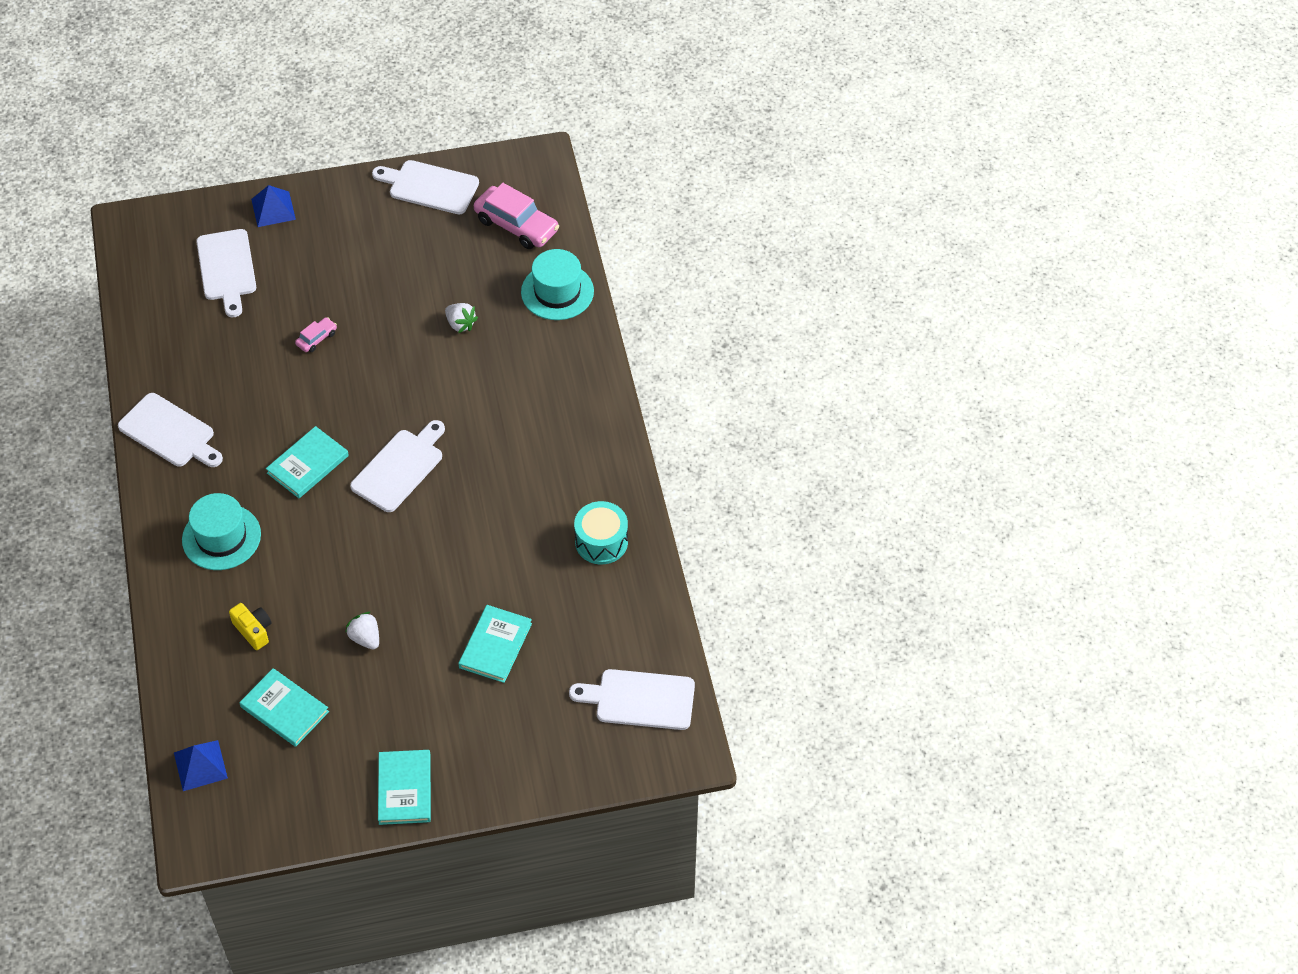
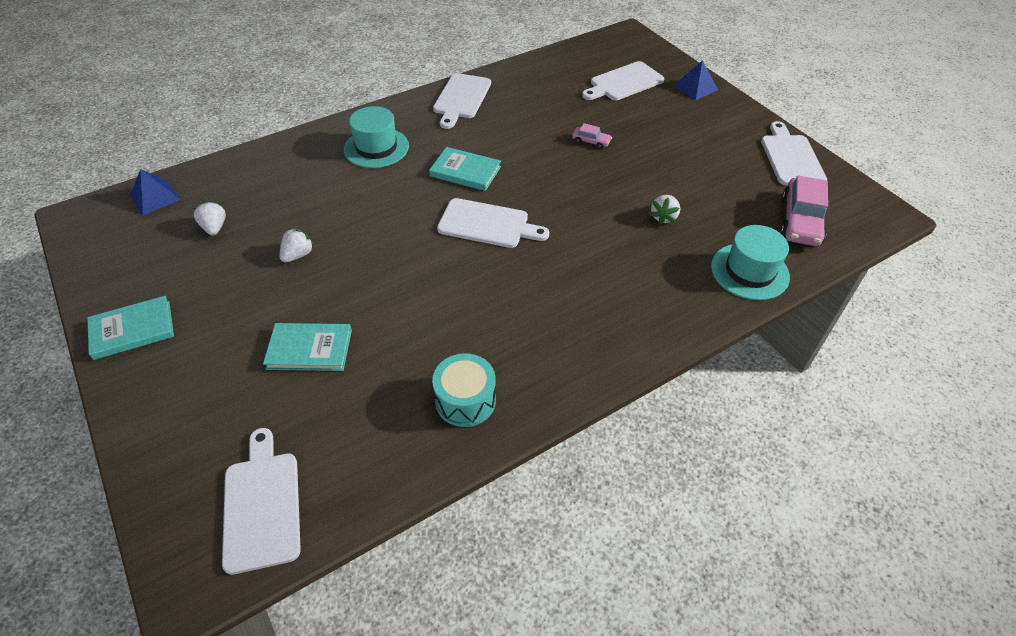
camera: 70 degrees right, 5 degrees down
yellow camera [229,603,271,650] -> none
turquoise book [239,668,329,747] -> white strawberry [192,201,226,235]

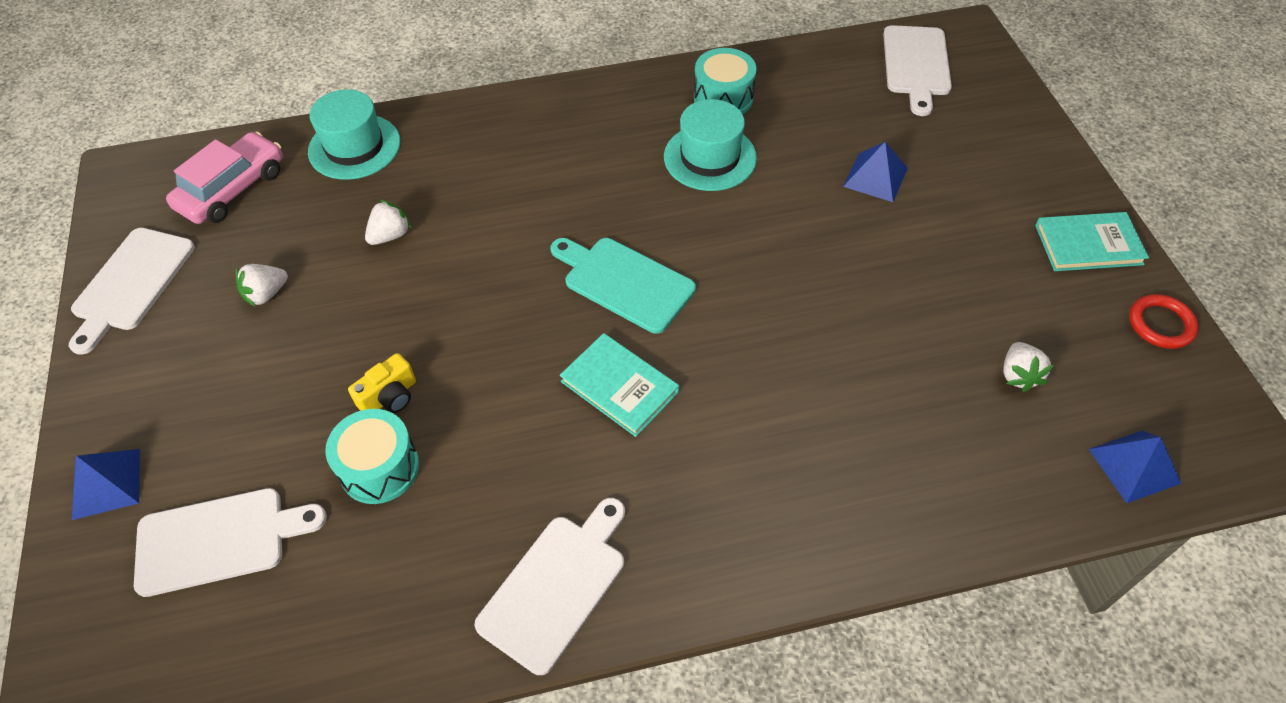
camera: 160 degrees left, 5 degrees up
turquoise book [263,323,352,371] -> blue pyramid [843,142,908,202]
white strawberry [280,228,315,263] -> white strawberry moved to [236,264,288,307]
turquoise hat [344,106,409,168] -> turquoise hat moved to [664,99,757,191]
white cutting board [437,198,549,248] -> turquoise cutting board [550,238,696,334]
pink car [572,123,612,149] -> yellow camera [348,353,416,413]
none -> turquoise drum [325,409,419,504]
none -> red ring [1129,294,1199,349]

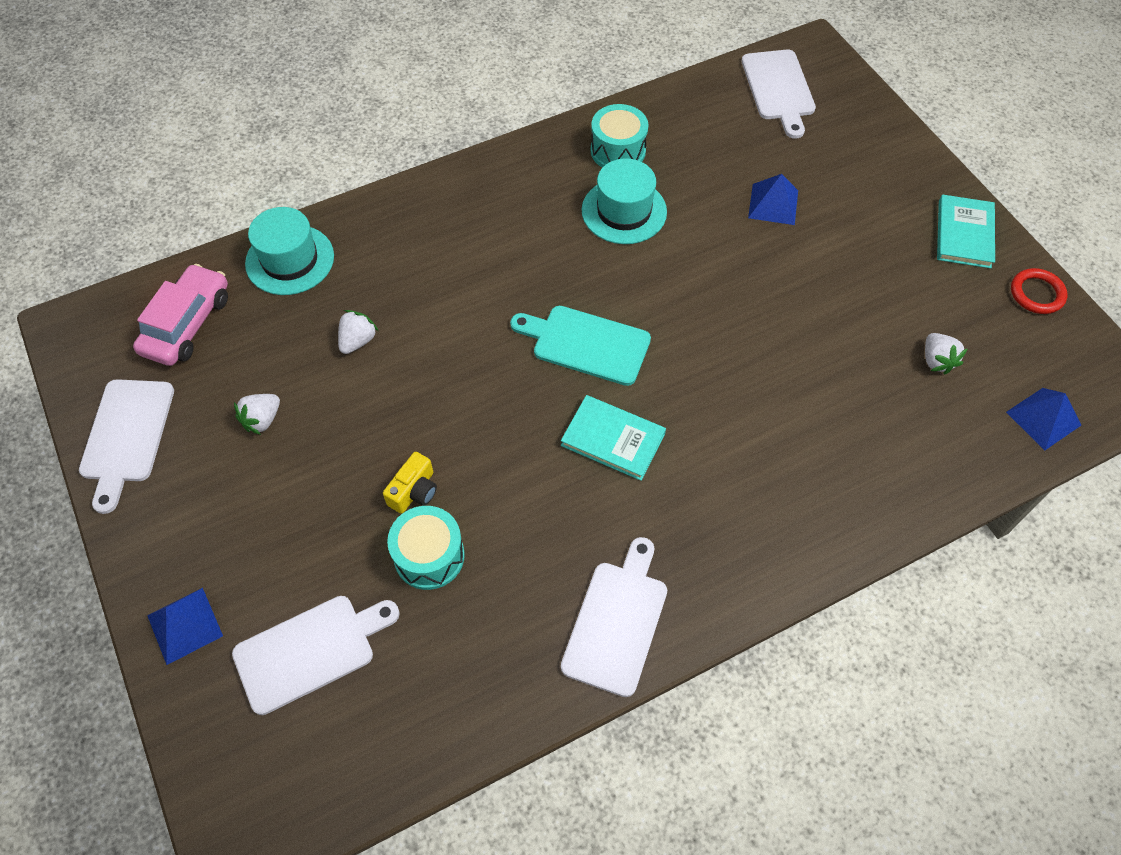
camera: 15 degrees left, 5 degrees up
turquoise book [1035,212,1149,271] -> turquoise book turned 60 degrees counterclockwise [937,195,995,268]

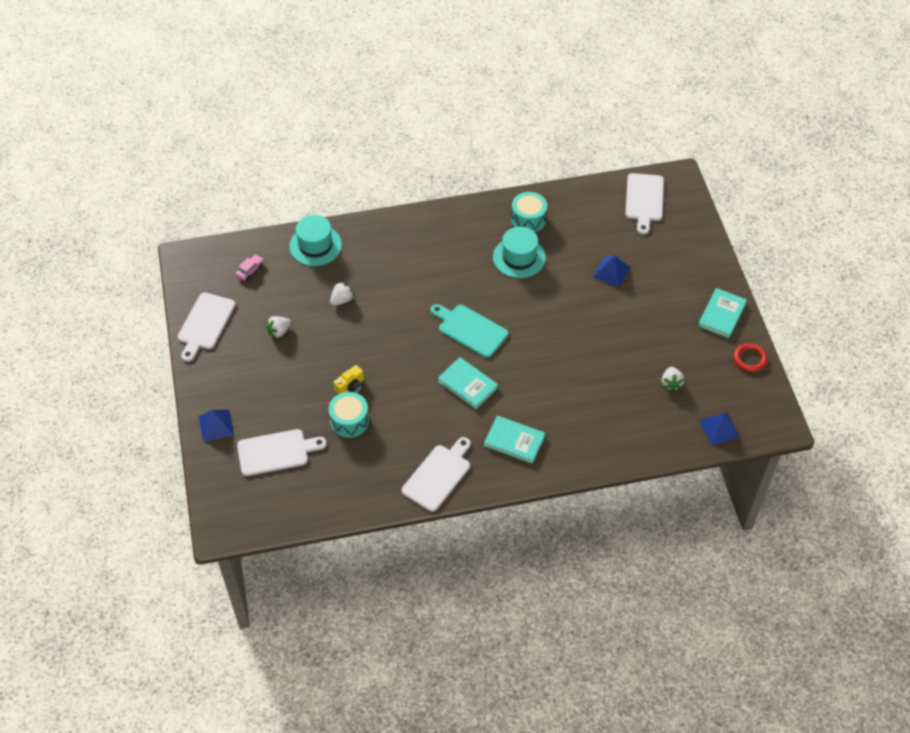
camera: 15 degrees right, 5 degrees down
pink car [133,264,228,366] -> pink car [236,254,264,281], size x0.49
none -> turquoise book [484,416,545,464]

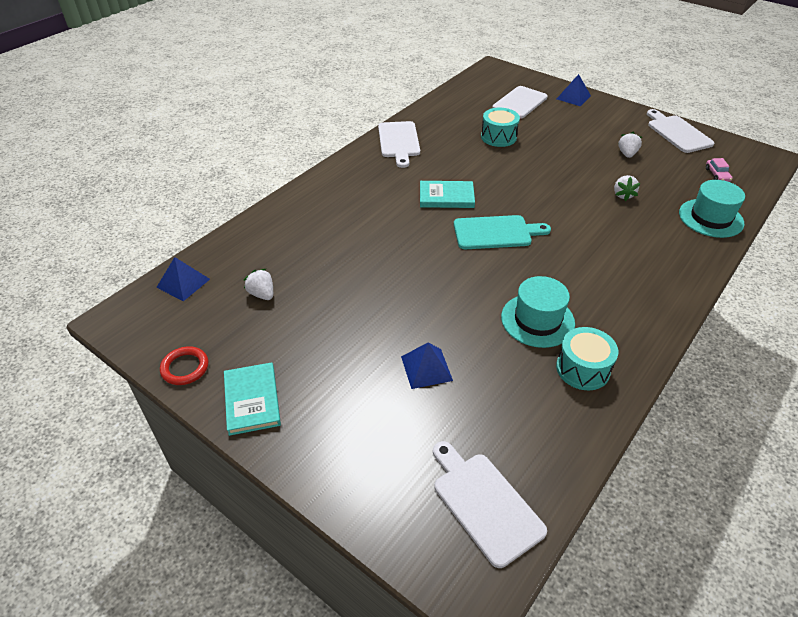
camera: 140 degrees right, 10 degrees down
yellow camera [333,365,364,394] -> none
turquoise book [484,416,545,464] -> none

